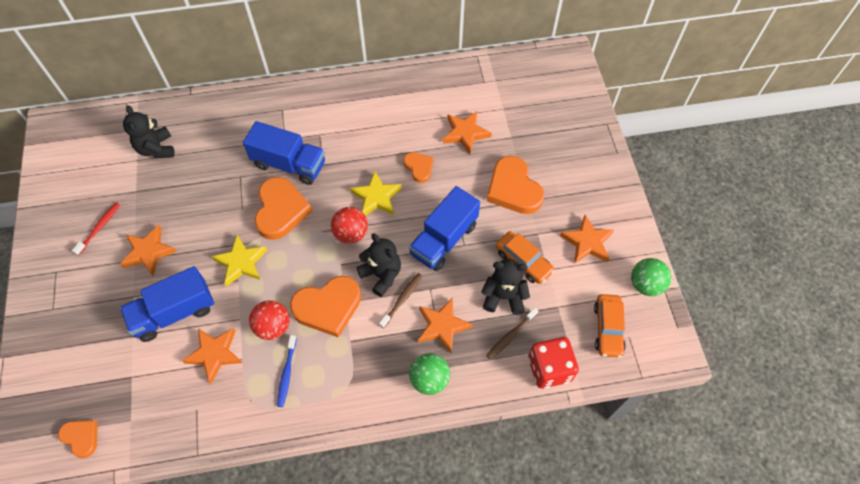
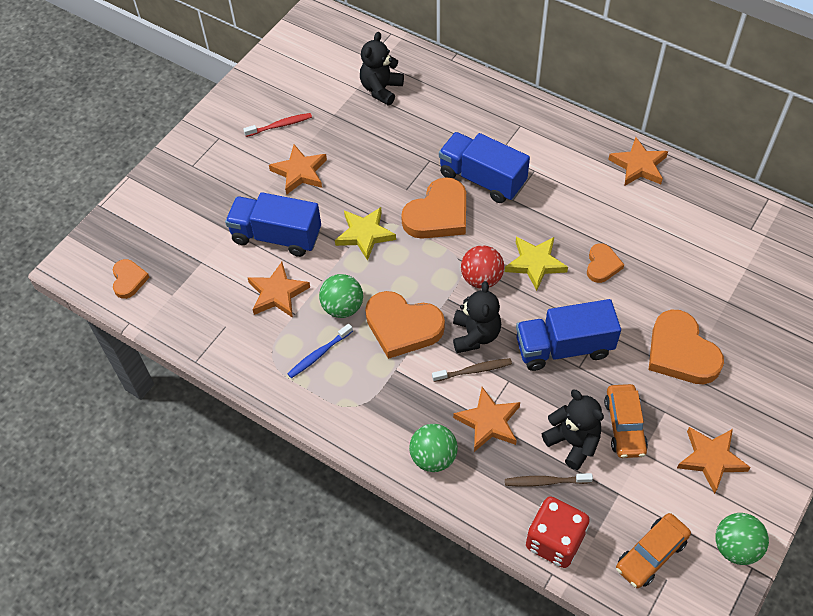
camera: 45 degrees right, 5 degrees down
blue truck [243,121,325,185] -> blue truck turned 150 degrees clockwise [439,132,530,203]
red ball [249,300,290,340] -> green ball [319,274,363,318]
orange star [443,111,492,154] -> orange star moved to [608,137,668,186]
orange heart [487,156,544,214] -> orange heart turned 45 degrees counterclockwise [649,310,724,384]

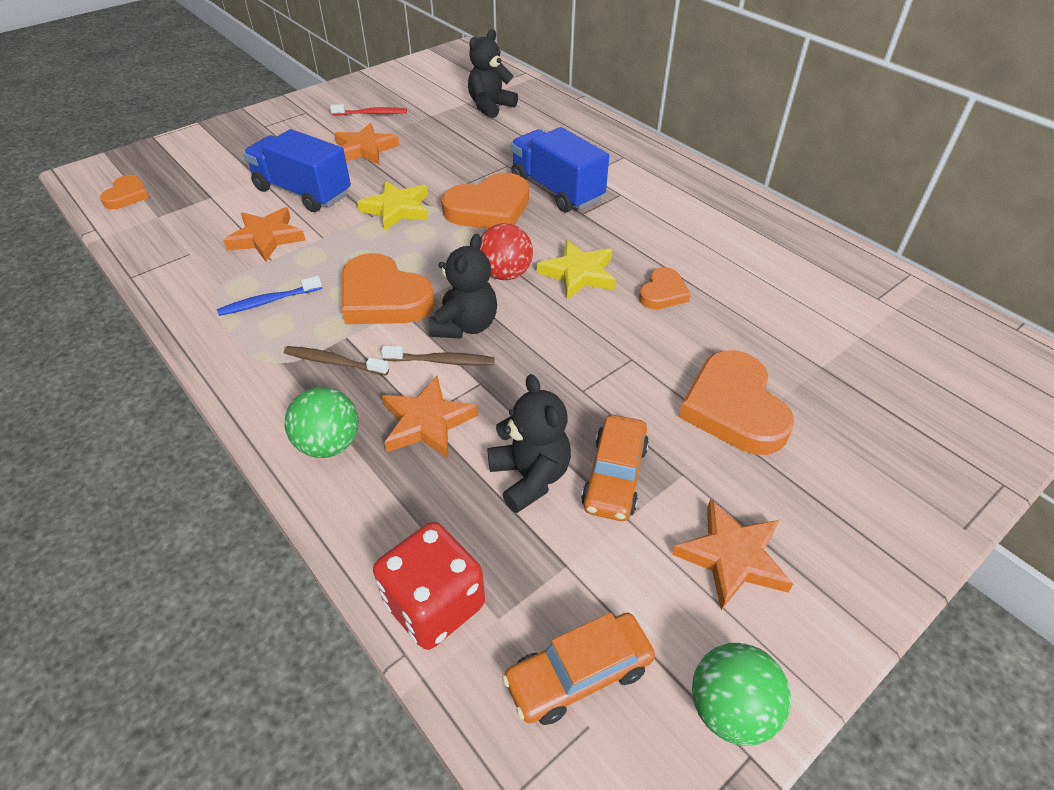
camera: 15 degrees right, 10 degrees down
green ball [319,274,363,318] -> none
brown toothbrush [505,473,593,487] -> brown toothbrush moved to [284,346,389,376]
blue truck [516,299,621,371] -> none
orange star [608,137,668,186] -> none

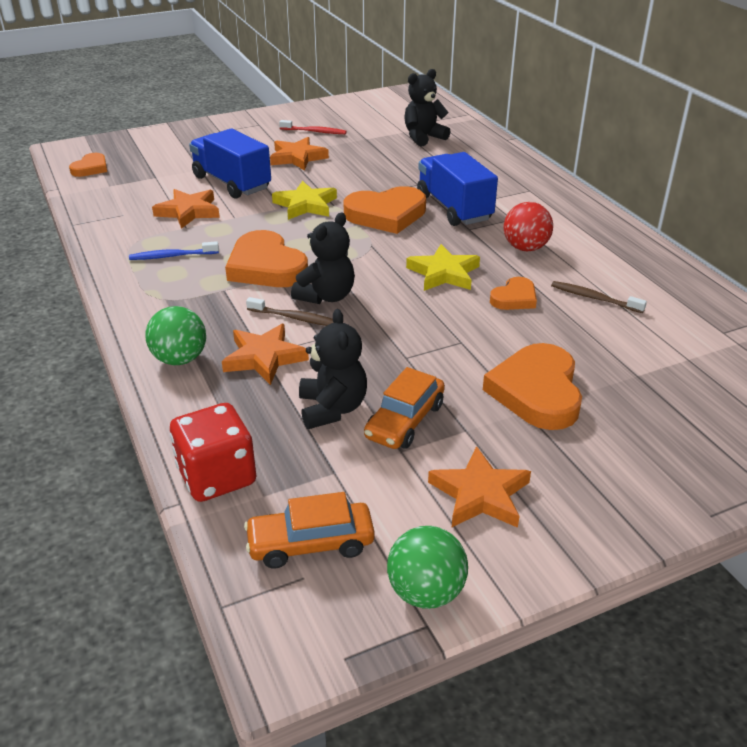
camera: 15 degrees right, 10 degrees down
brown toothbrush [284,346,389,376] -> brown toothbrush moved to [551,281,647,313]
red ball [479,223,533,280] -> red ball moved to [504,202,553,252]

